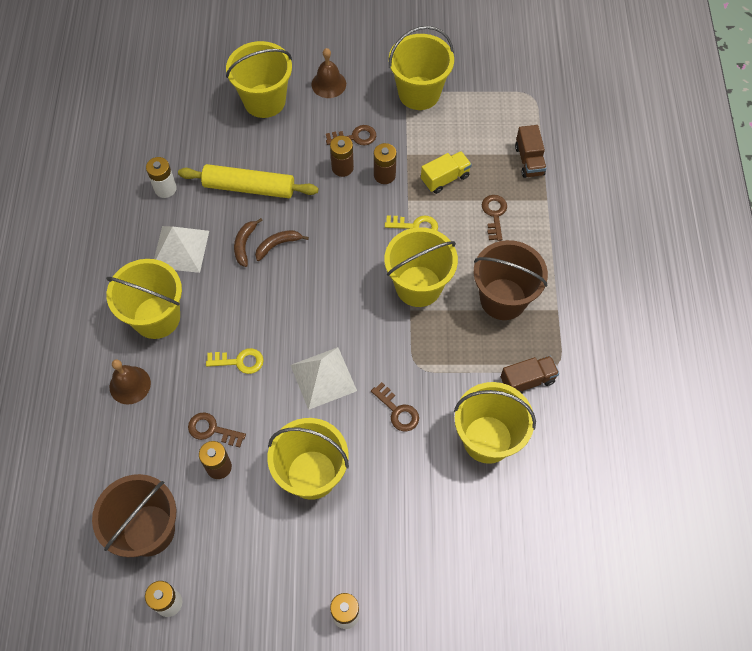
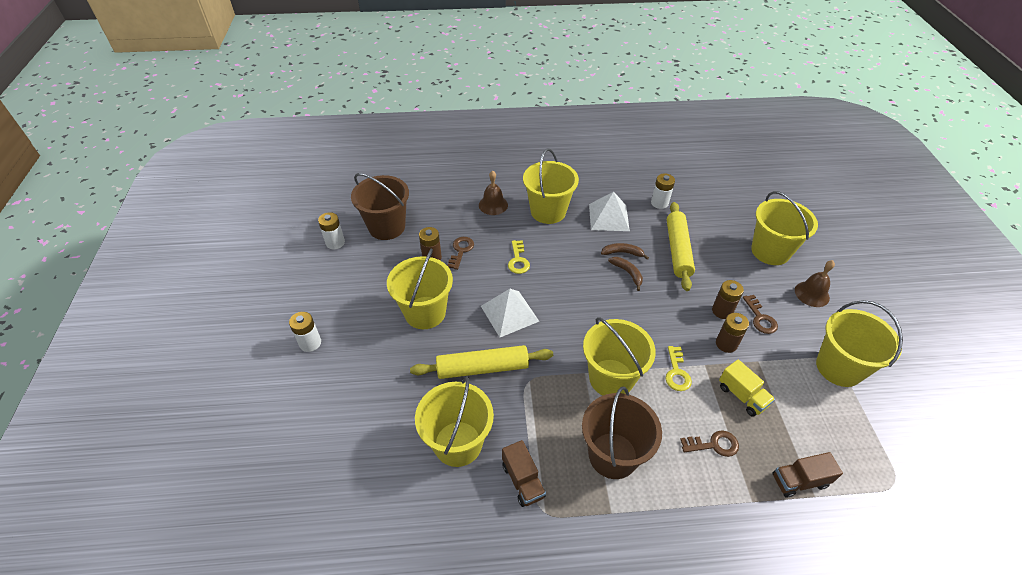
camera: 85 degrees right, 15 degrees down
brown key [371,382,419,432] -> yellow rolling pin [410,345,553,379]

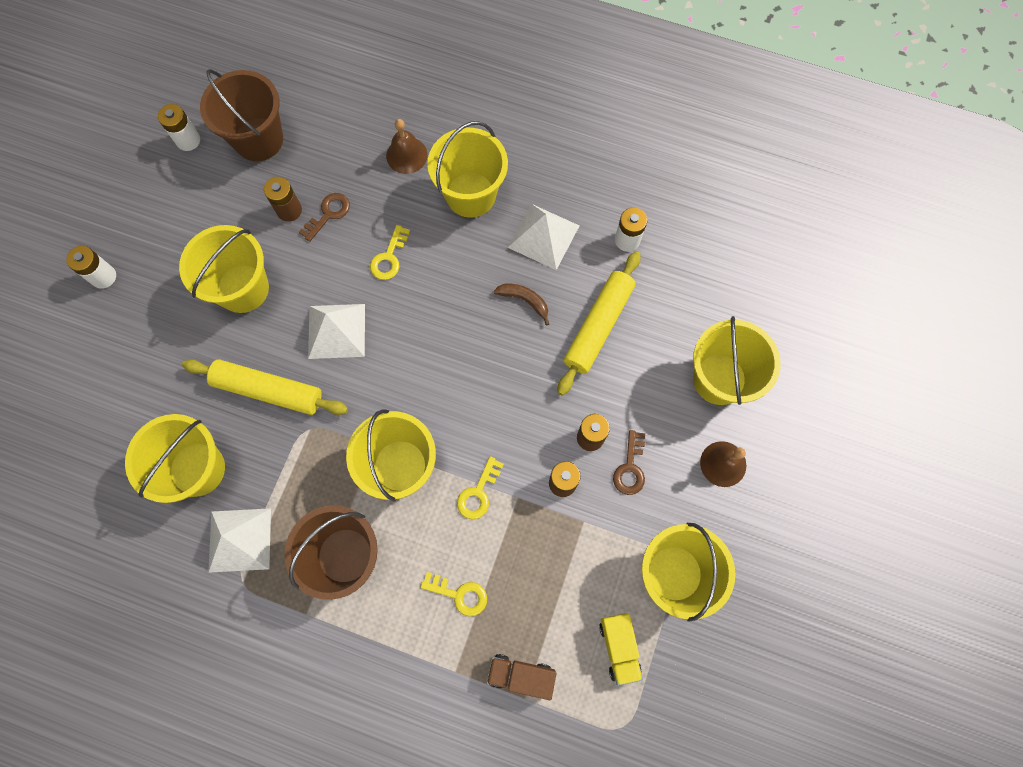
camera: 25 degrees right, 25 degrees up
brown truck [502,440,546,507] -> white pyramid [208,508,271,573]
brown banana [608,257,643,291] -> none
brown key [680,431,739,457] -> yellow key [420,572,487,616]
yellow truck [719,359,775,417] -> yellow truck moved to [599,613,643,686]

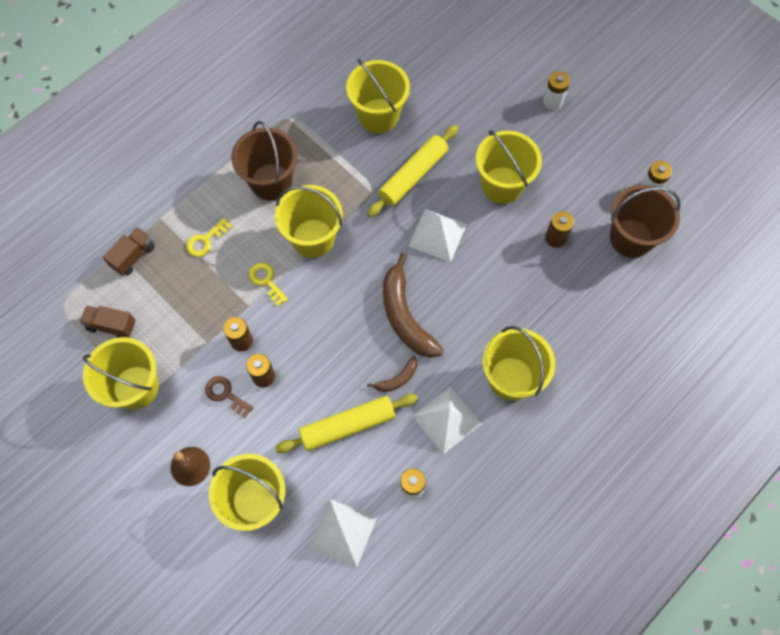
camera: 115 degrees right, 5 degrees down
white pyramid [208,508,271,573] -> white pyramid moved to [309,499,377,567]
brown key [299,193,350,242] -> none
yellow key [370,225,410,280] -> none
brown bell [386,119,428,174] -> none
yellow rolling pin [557,251,641,396] -> yellow rolling pin turned 75 degrees counterclockwise [275,394,418,453]
yellow truck [599,613,643,686] -> brown truck [80,306,135,338]
none -> brown banana [383,253,444,358]

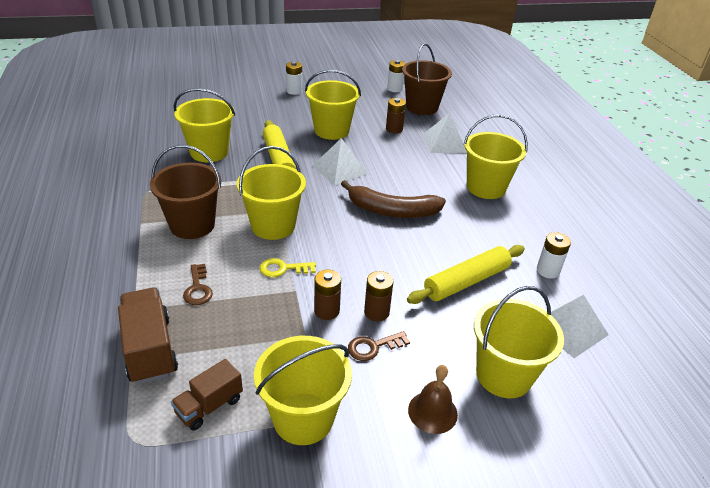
camera: 60 degrees left, 30 degrees down
brown truck [103,227,155,276] -> brown truck [118,288,178,384], size x1.59
yellow key [186,218,232,257] -> brown key [183,264,213,305]
yellow rolling pin [275,394,418,453] -> yellow rolling pin turned 45 degrees clockwise [407,245,525,304]
brown banana [367,356,417,392] -> none
white pyramid [413,387,481,454] -> white pyramid moved to [423,113,467,153]

